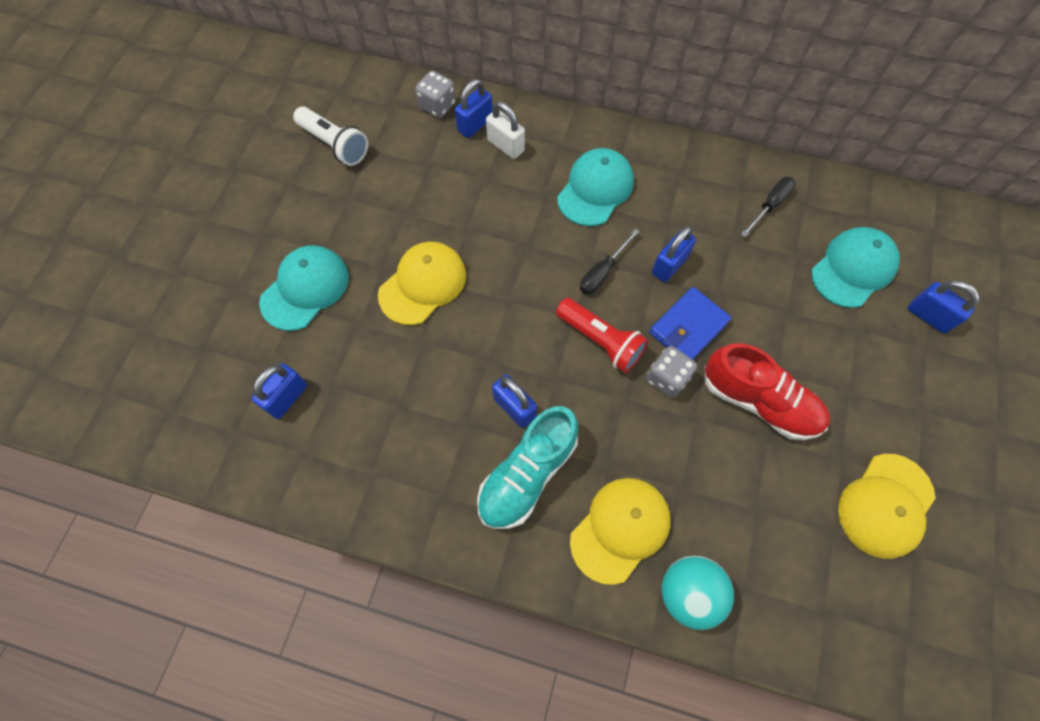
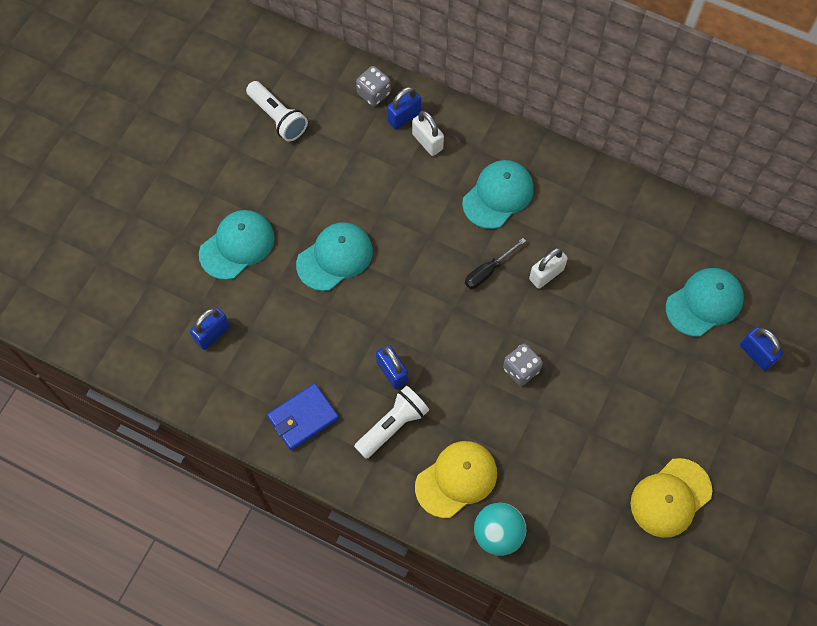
camera: 10 degrees right, 0 degrees up
yellow cap [378,242,466,325] -> turquoise cap [296,222,373,291]
turquoise shoe [477,406,578,529] -> white flashlight [354,386,429,459]
red flashlight [556,298,649,373] -> none
blue wallet [649,287,731,360] -> blue wallet moved to [267,383,339,450]
blue padlock [652,226,696,282] -> white padlock [529,248,568,289]
red shoe [705,343,830,440] -> none
black screwdriver [741,177,796,237] -> none

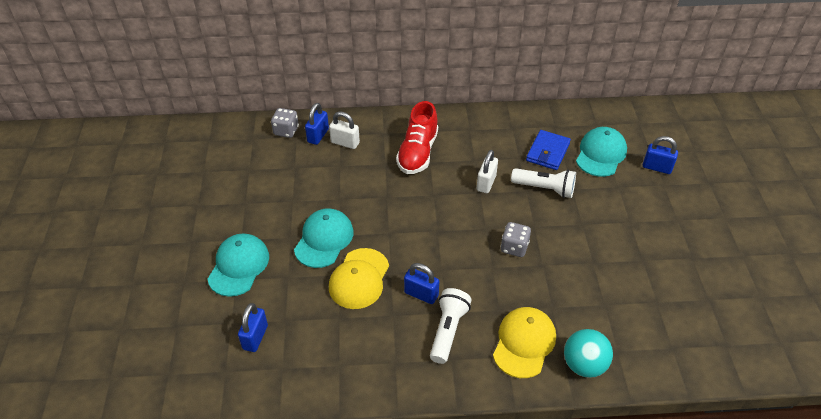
camera: 30 degrees left, 20 degrees down
white flashlight [246,81,308,142] -> white flashlight moved to [511,168,576,198]
blue wallet [267,383,339,450] -> blue wallet moved to [526,130,571,170]
turquoise cap [462,160,534,229] -> red shoe [396,101,438,174]
black screwdriver [465,238,526,289] -> none
yellow cap [631,458,712,538] -> yellow cap moved to [329,248,389,309]

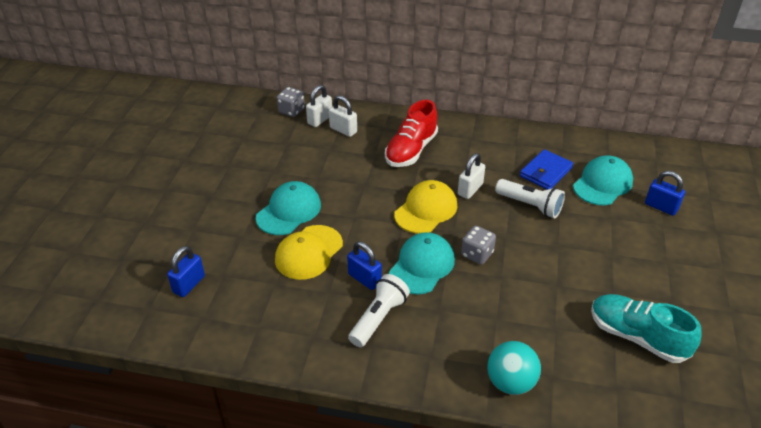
camera: 15 degrees right, 5 degrees down
turquoise cap [208,234,269,297] -> turquoise cap moved to [389,232,455,295]
blue padlock [305,103,329,145] -> white padlock [306,85,332,127]
yellow cap [493,307,556,378] -> yellow cap moved to [394,180,457,234]
none -> turquoise shoe [591,294,702,363]

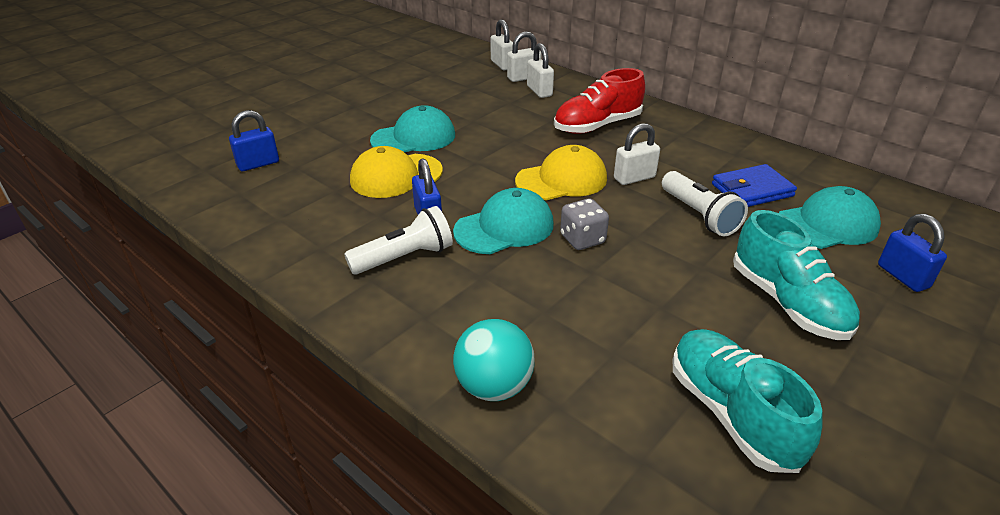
camera: 30 degrees right, 5 degrees down
grey dice [277,87,305,117] -> white padlock [491,19,513,70]
none -> turquoise shoe [733,210,860,340]

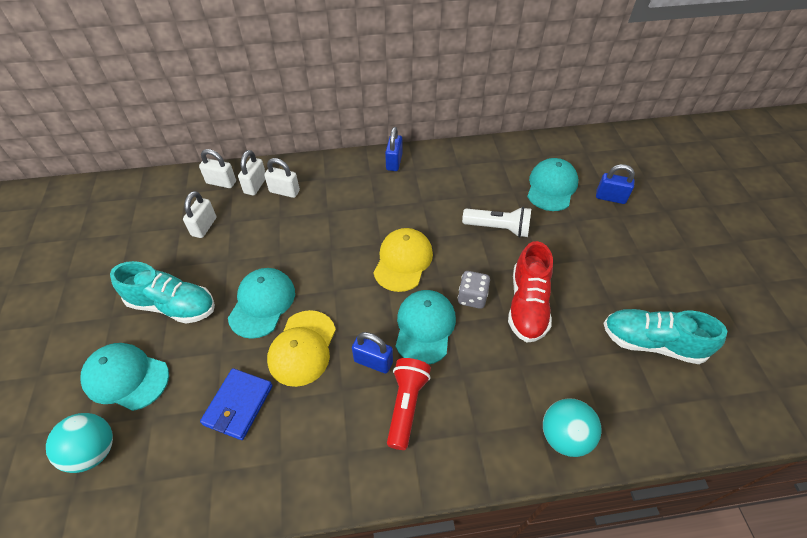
camera: 50 degrees left, 15 degrees up
blue padlock [229,110,279,171] -> blue padlock moved to [385,127,402,171]
white flashlight [344,206,453,275] -> red flashlight [387,358,431,450]
red shoe [554,68,645,134] -> red shoe moved to [508,241,553,343]
white padlock [614,123,660,185] -> white padlock moved to [183,191,216,238]
blue wallet [712,164,797,207] -> blue wallet moved to [200,368,273,440]
turquoise shoe [733,210,860,340] -> turquoise shoe moved to [110,261,215,324]
none -> turquoise ball [46,413,113,473]
none -> turquoise cap [80,343,169,411]

